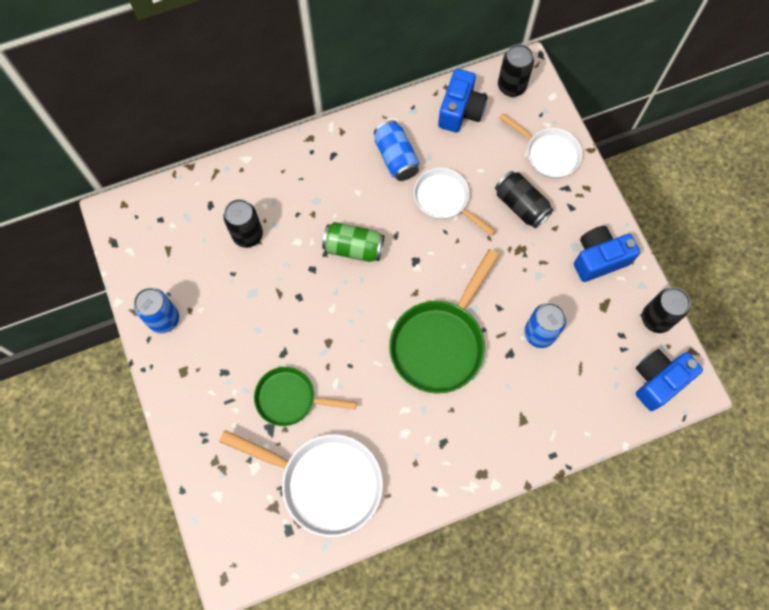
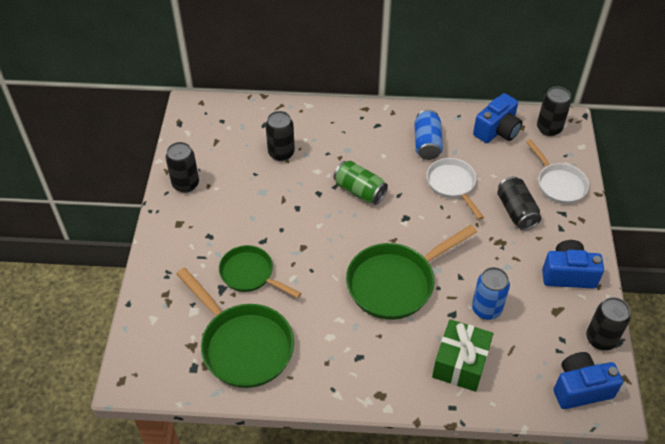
camera: 25 degrees right, 20 degrees down
blue can [134,288,179,334] -> black can [166,142,199,193]
white pan [219,430,383,537] -> green pan [176,267,294,388]
none -> green gift [432,319,493,392]

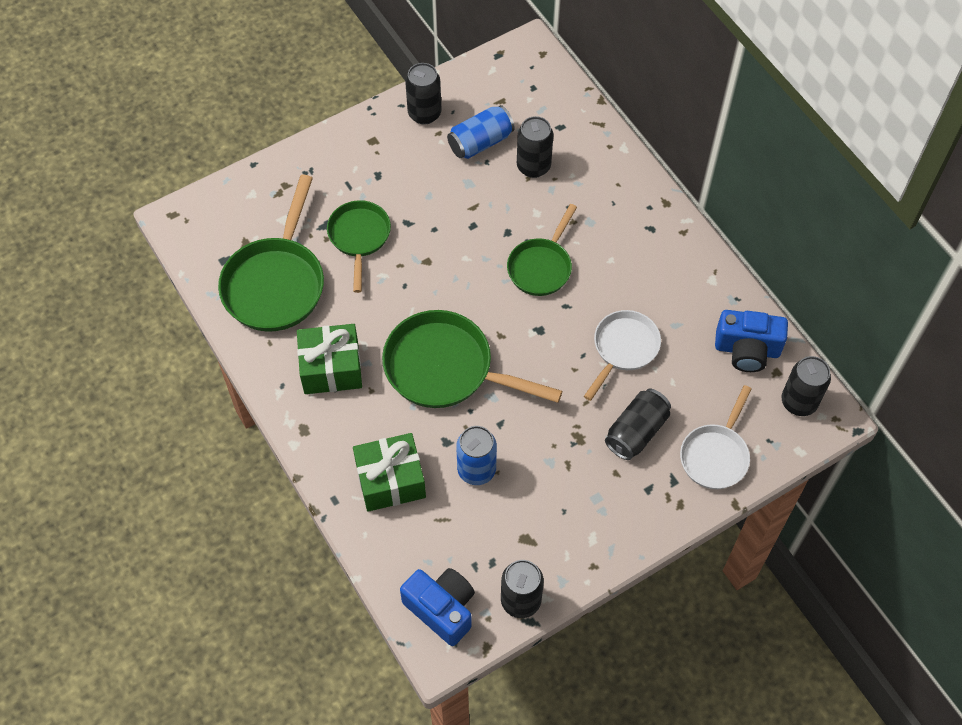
camera: 55 degrees right, 10 degrees up
green can [333,161,388,205] -> green pan [507,204,577,296]
blue can [414,110,443,160] -> blue can moved to [447,105,515,159]
blue camera [542,240,604,288] -> none
none -> green gift [297,324,362,394]

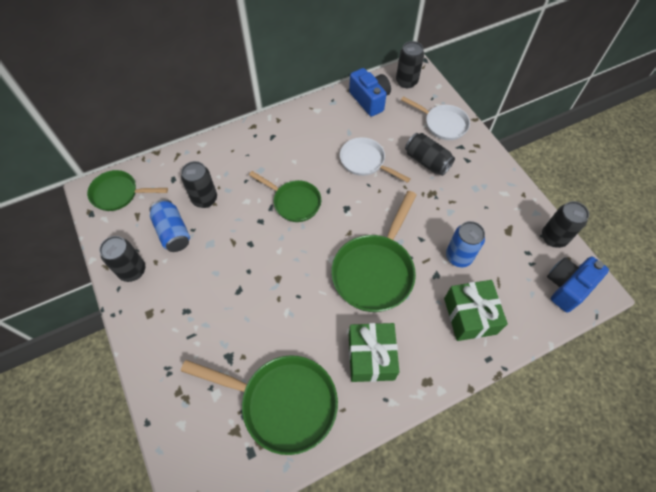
camera: 85 degrees left, 0 degrees up
green pan [327,200,391,293] -> green pan moved to [87,170,168,211]
blue camera [715,310,788,372] -> blue camera turned 45 degrees counterclockwise [349,68,391,117]

